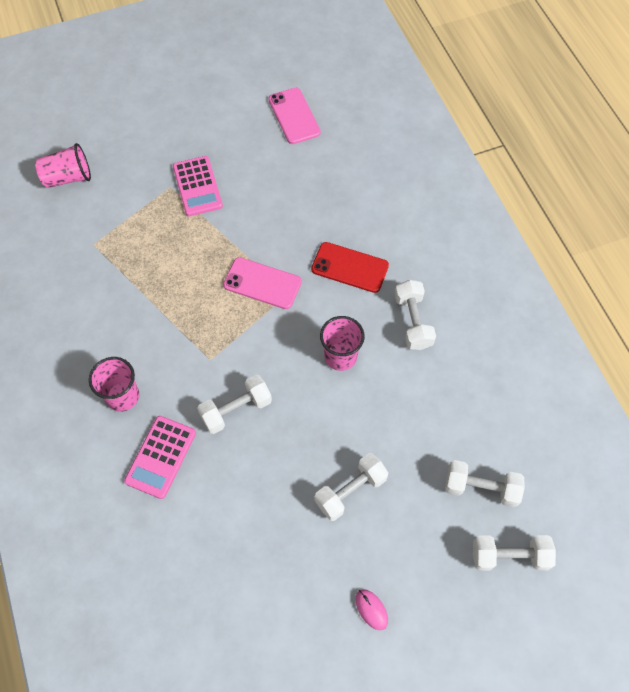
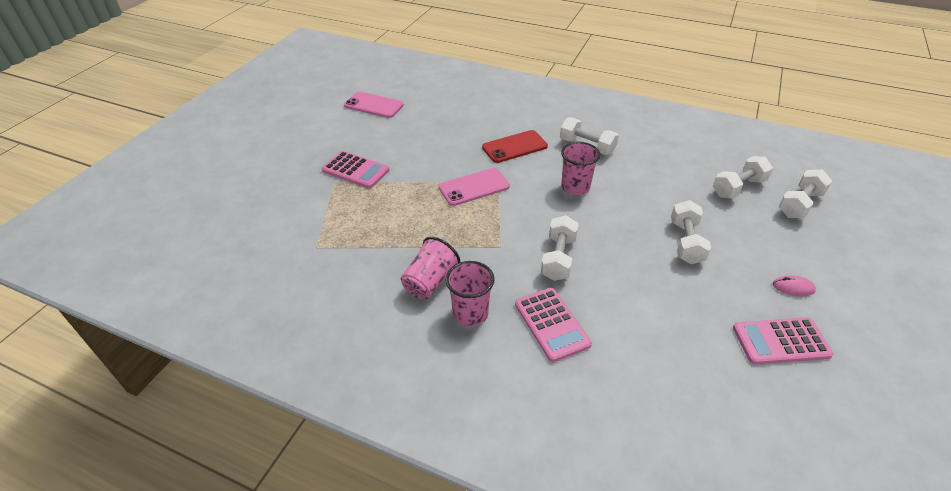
camera: 45 degrees left, 20 degrees down
pink cup [35,143,91,188] -> pink cup moved to [401,237,460,299]
none -> pink calculator [733,317,833,365]

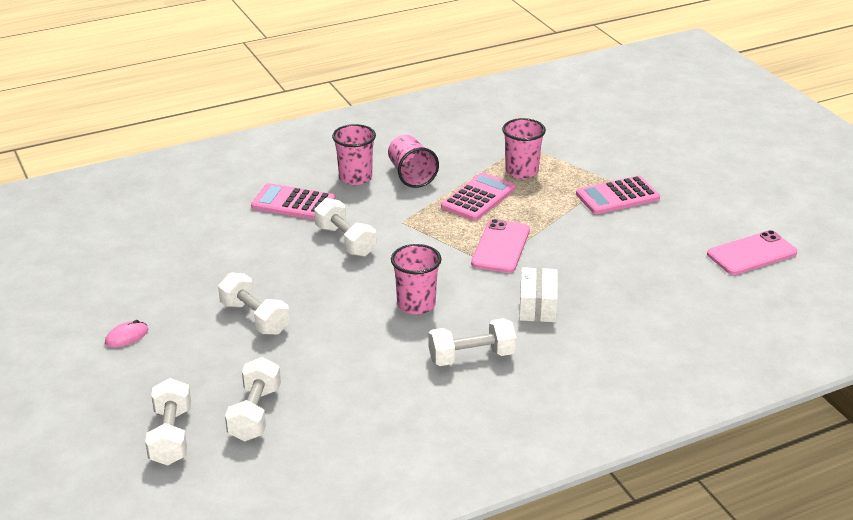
camera: 130 degrees right, 10 degrees down
red phone [482,130,548,163] -> white box [519,267,558,322]
pink calculator [733,317,833,365] -> pink calculator moved to [441,172,515,221]
none -> pink cup [502,118,546,179]

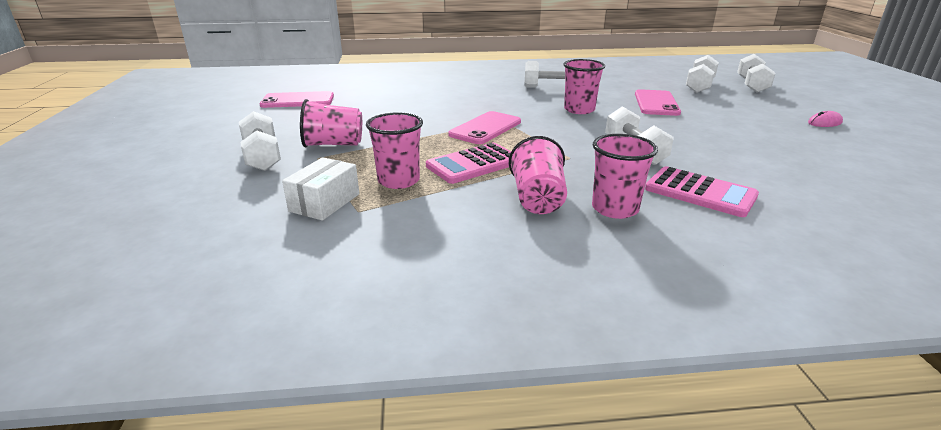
camera: 160 degrees left, 5 degrees down
white dumbbell [218,272,289,335] -> white dumbbell moved to [239,111,281,171]
white box [519,267,558,322] -> white box moved to [282,157,359,221]
pink calculator [576,176,660,214] -> pink cup [300,99,362,147]
none -> pink phone [635,89,681,116]

